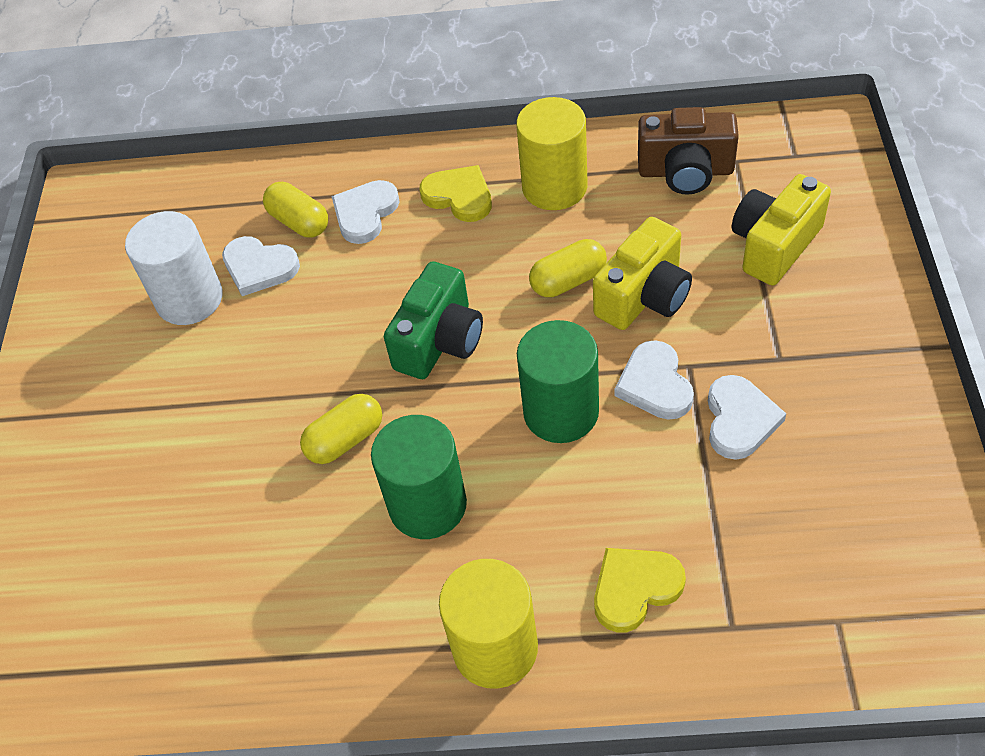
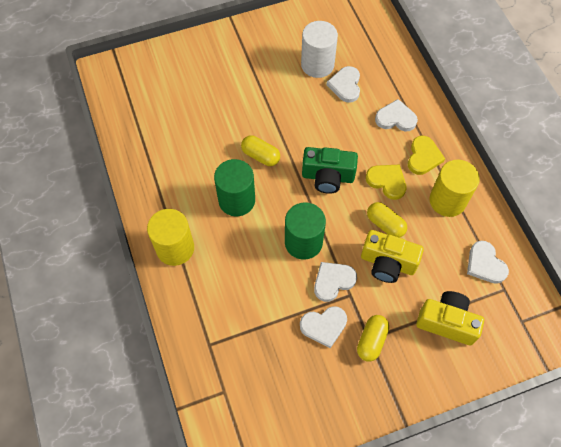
camera: 65 degrees right, 10 degrees up
yellow capsule [263,182,328,237] -> yellow capsule moved to [357,315,389,361]
yellow heart [594,548,686,633] -> yellow heart moved to [366,165,406,200]
brown camera [638,107,739,195] -> white heart [467,241,509,284]

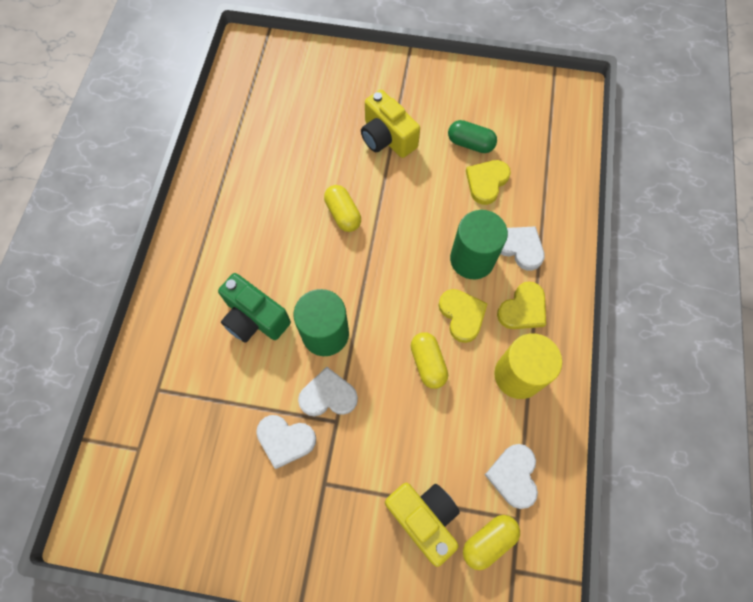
camera: 30 degrees right, 5 degrees up
yellow cylinder [147,209,194,266] -> none
green cylinder [214,159,255,216] -> green cylinder moved to [450,210,508,279]
white cylinder [301,21,338,78] -> green capsule [448,120,497,153]
green camera [302,147,358,194] -> green camera moved to [218,273,291,343]
white heart [327,66,360,103] -> yellow heart [466,160,511,205]
yellow capsule [357,315,389,361] -> yellow capsule moved to [463,515,520,570]
yellow camera [361,230,424,283] -> yellow camera moved to [361,90,420,158]

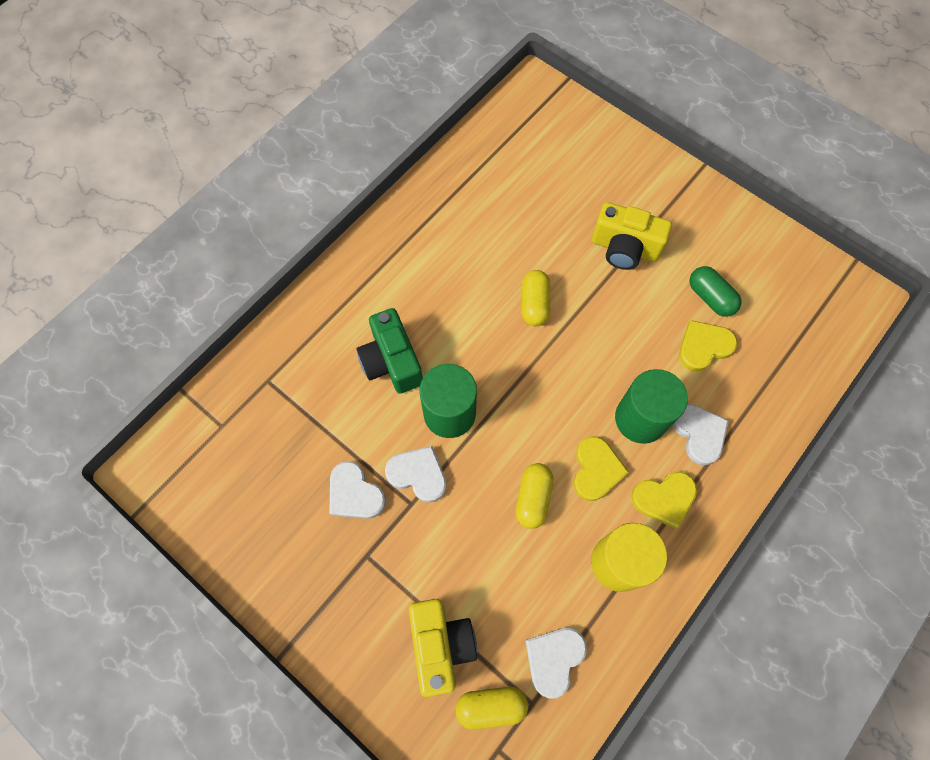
camera: 30 degrees right, 0 degrees up
yellow camera [361,90,420,158] -> yellow camera turned 60 degrees counterclockwise [592,202,672,270]

